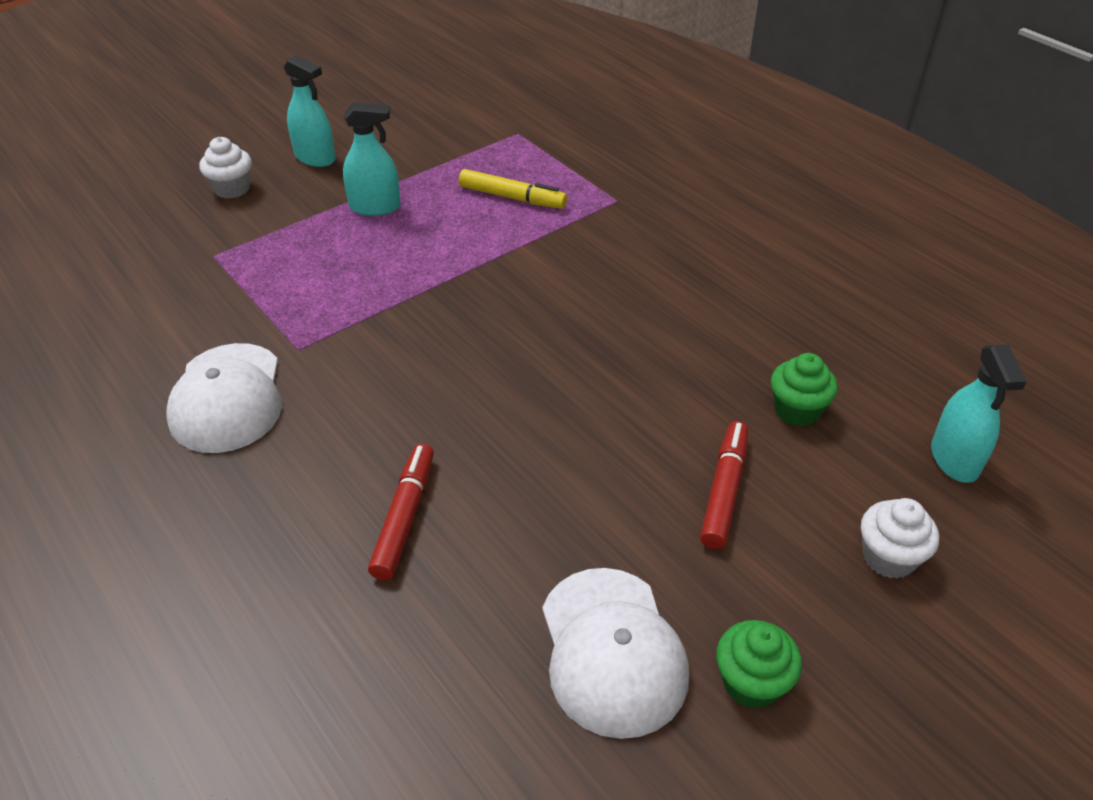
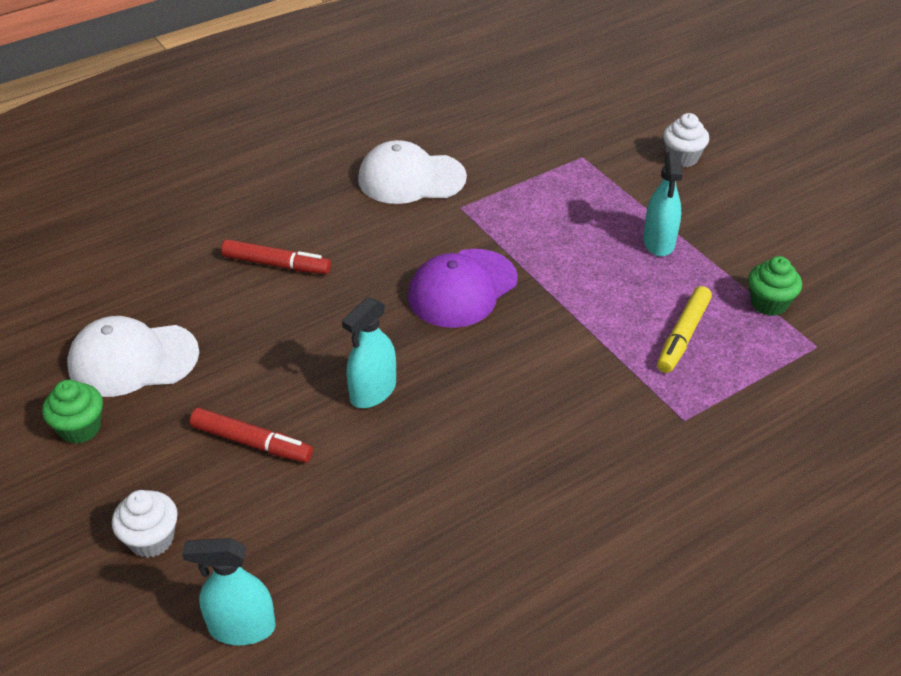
camera: 95 degrees right, 0 degrees up
turquoise spray bottle [283,55,336,167] -> turquoise spray bottle moved to [342,297,396,408]
green cupcake [771,353,838,427] -> green cupcake moved to [748,256,802,316]
none -> purple cap [408,249,518,328]

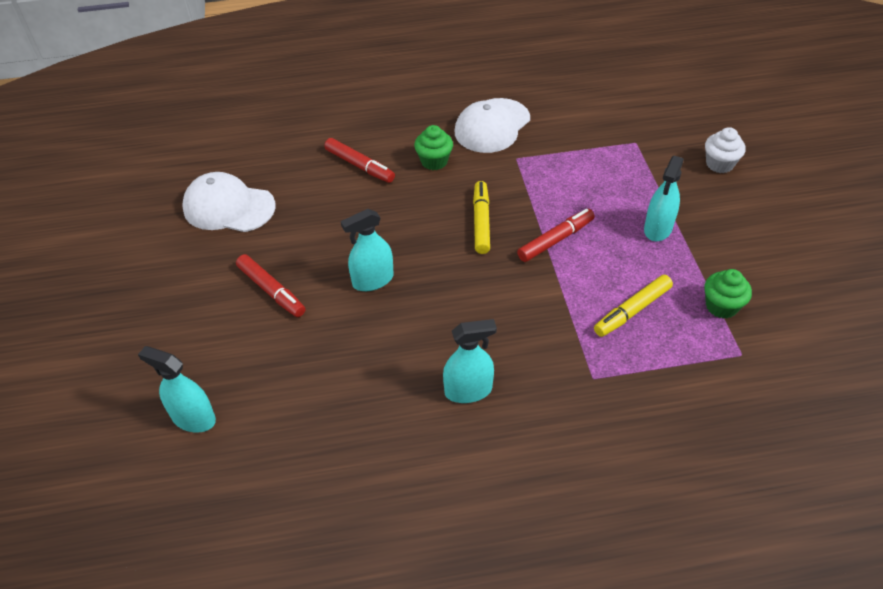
camera: 25 degrees right, 5 degrees up
green cupcake [42,380,103,444] -> green cupcake moved to [414,125,453,170]
white cupcake [112,490,178,558] -> none
white cap [358,140,467,204] -> white cap turned 75 degrees counterclockwise [455,98,530,153]
purple cap [408,249,518,328] -> yellow marker [473,181,490,254]
none -> turquoise spray bottle [443,319,497,403]
none -> red marker [517,209,595,262]

